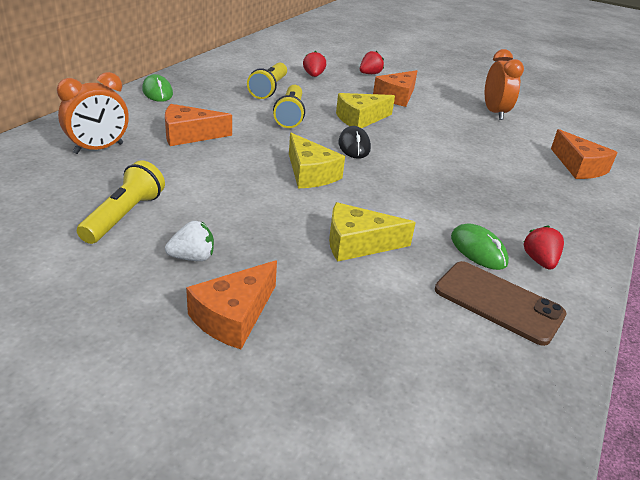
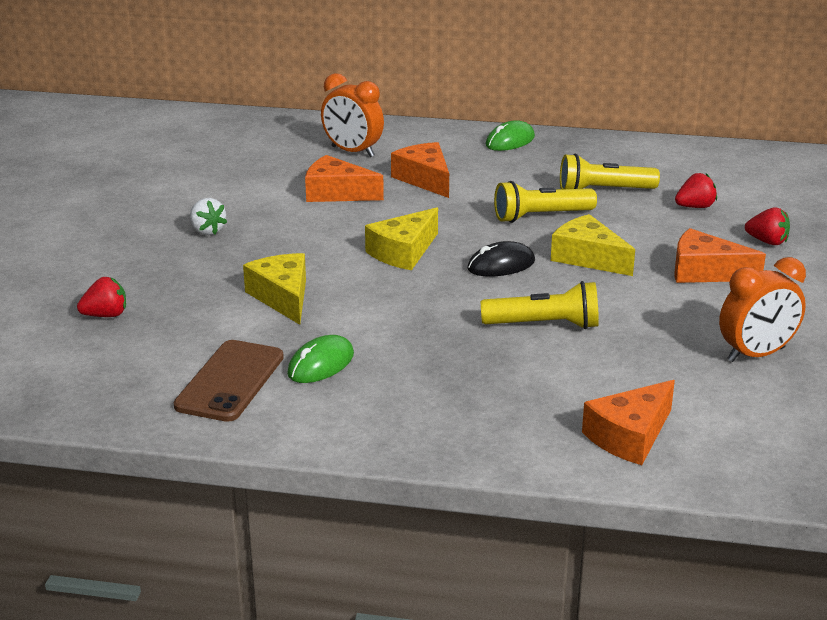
camera: 75 degrees right, 5 degrees down
yellow flashlight [77,160,165,244] -> yellow flashlight moved to [481,281,599,329]
orange cheese [186,260,277,349] -> orange cheese moved to [305,155,384,202]
red strawberry [524,225,564,270] -> red strawberry moved to [77,277,126,317]

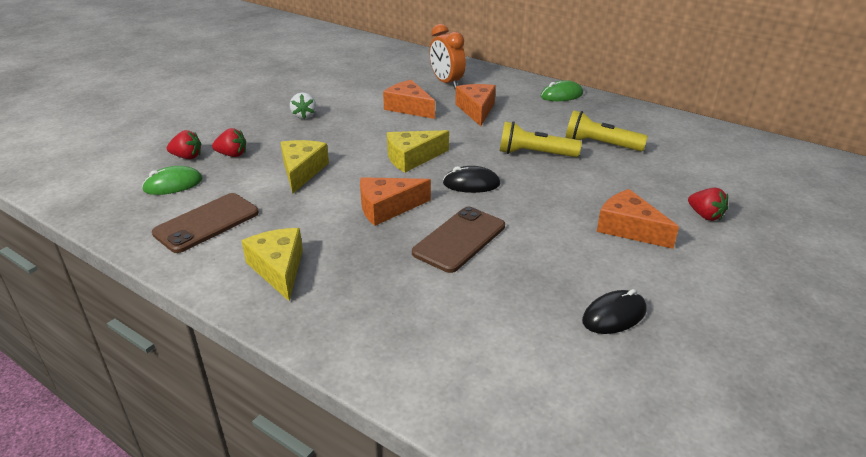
camera: 25 degrees right, 5 degrees up
green mouse [287,335,354,383] -> green mouse moved to [142,166,203,195]
yellow flashlight [481,281,599,329] -> brown phone [412,207,505,273]
yellow cheese [551,214,635,276] -> yellow cheese moved to [241,228,303,301]
orange cheese [582,380,675,465] -> orange cheese moved to [360,177,431,226]
red strawberry [675,173,717,208] -> red strawberry moved to [212,128,246,157]
orange clock [719,257,806,362] -> black mouse [582,289,647,334]

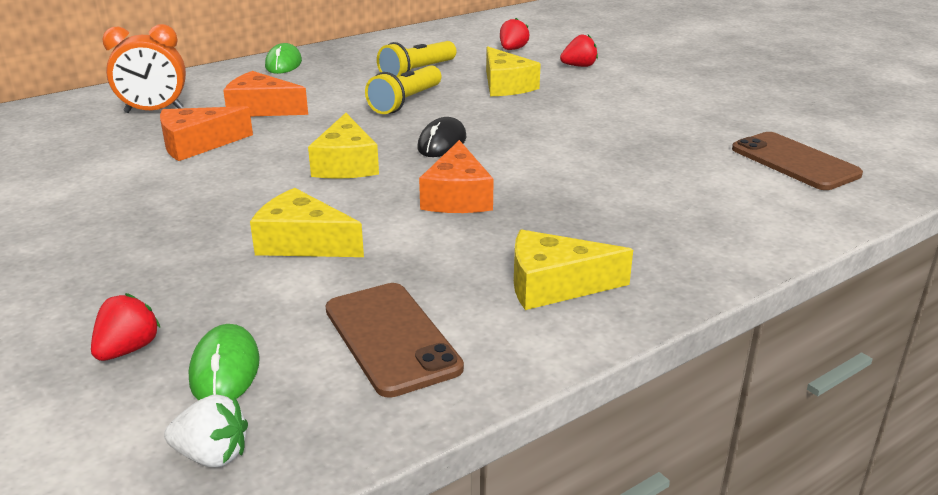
camera: 70 degrees left, 5 degrees down
red strawberry [212,128,246,157] -> red strawberry moved to [500,18,529,50]
white strawberry [290,92,316,119] -> white strawberry moved to [164,394,248,467]
brown phone [412,207,505,273] -> brown phone moved to [732,132,863,190]
black mouse [582,289,647,334] -> none
orange cheese [597,189,679,249] -> none
none -> yellow cheese [486,46,541,96]

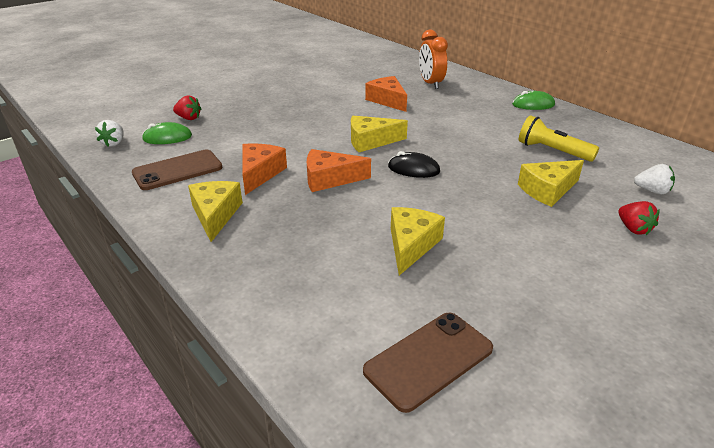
camera: 85 degrees right, 5 degrees up
orange cheese [223,71,308,116] -> orange cheese moved to [242,143,287,195]
yellow cheese [250,188,364,257] -> yellow cheese moved to [391,207,445,275]
yellow flashlight [365,65,441,114] -> none
red strawberry [500,18,529,50] -> white strawberry [634,164,675,194]

